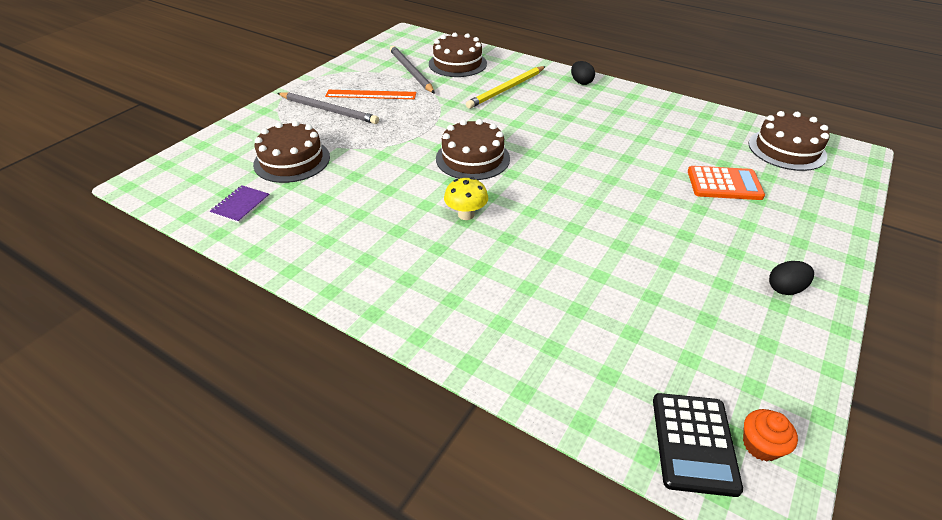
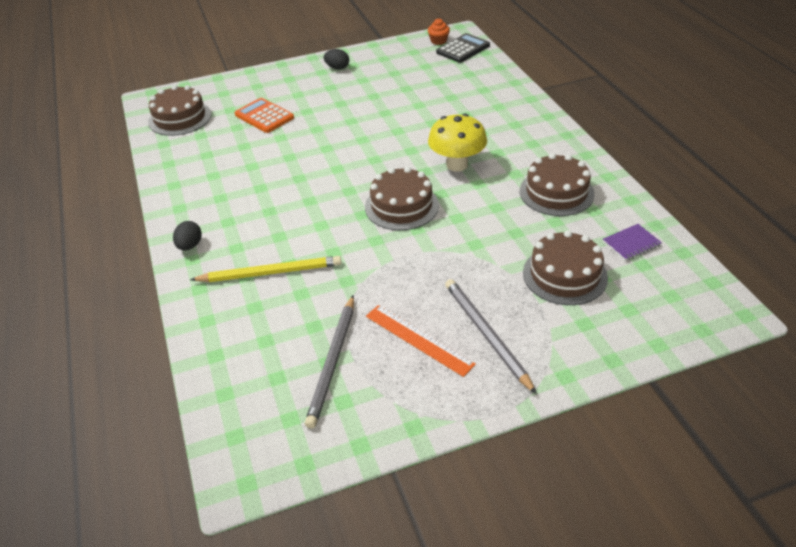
camera: 140 degrees left, 0 degrees up
brown cake [429,33,487,77] -> brown cake moved to [520,153,595,216]
yellow mushroom [444,177,488,220] -> yellow mushroom [428,113,487,172], size x1.60

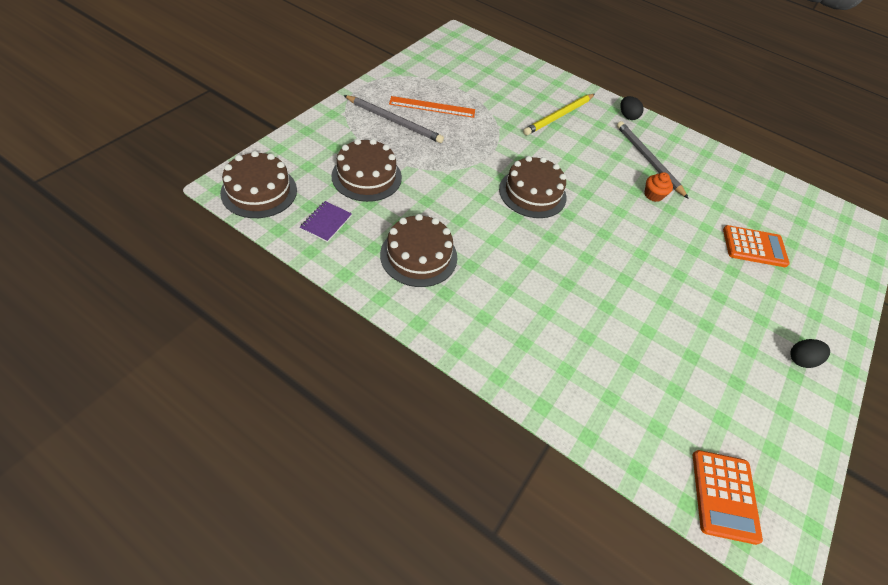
camera: 135 degrees right, 10 degrees up
brown cake [148,85,211,136] -> brown cake moved to [220,151,297,218]
grey pencil [305,295,354,428] -> grey pencil moved to [617,121,689,199]
orange cupcake [428,18,450,45] -> orange cupcake moved to [644,172,673,202]
yellow mushroom [428,113,487,172] -> none
black calculator [436,33,490,63] -> orange calculator [693,450,763,545]

